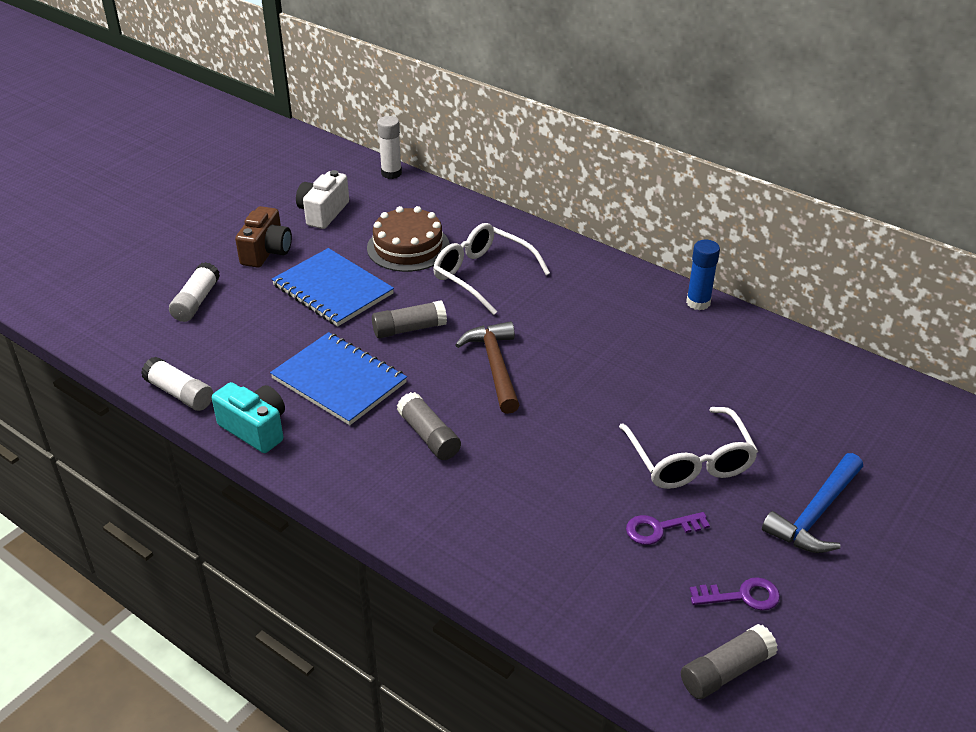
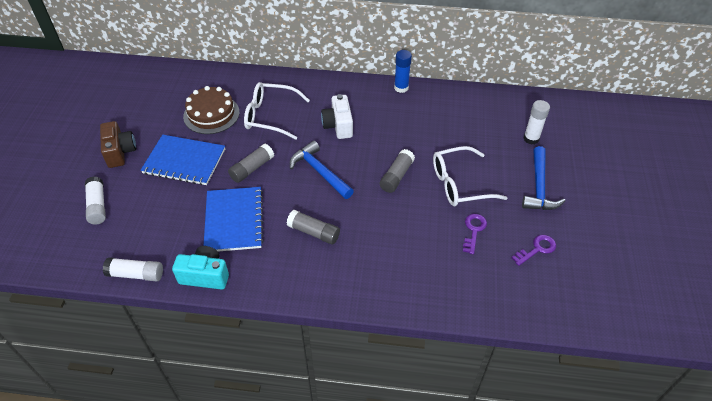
camera: 30 degrees left, 10 degrees up
blue notebook [270,332,407,425] -> blue notebook turned 75 degrees clockwise [204,187,264,252]
white camera [296,170,349,229] -> white camera moved to [321,94,353,139]
white glue stick [377,116,402,179] -> white glue stick moved to [523,100,550,144]
brown hammer [455,321,519,414] -> blue hammer [290,141,354,199]
white glasses [619,407,758,489] -> white glasses turned 120 degrees clockwise [433,146,507,206]
purple key [626,512,710,545] -> purple key turned 150 degrees clockwise [463,214,487,254]
grey glue stick [681,624,778,699] -> grey glue stick moved to [380,149,415,193]

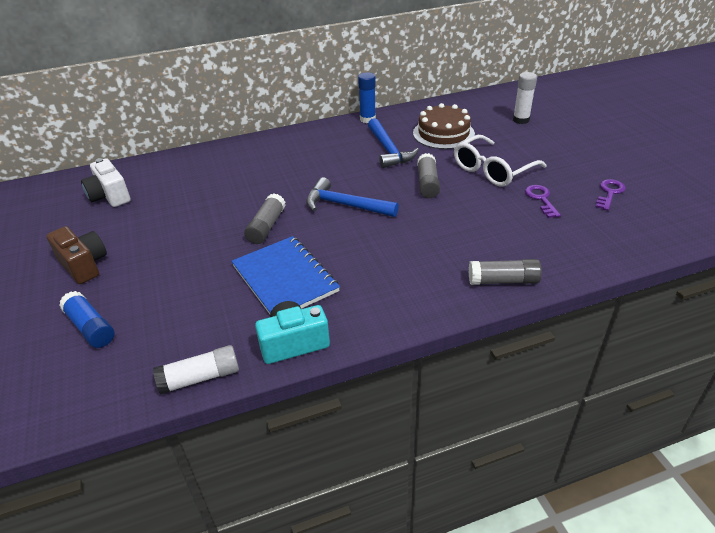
camera: 25 degrees left, 10 degrees down
white glue stick [85,176,106,225] -> blue glue stick [59,291,114,348]
blue notebook [141,135,225,185] -> none
brown cake [183,86,240,134] -> brown cake moved to [413,103,475,149]
white glasses [244,82,310,140] -> none
grey glue stick [287,210,340,245] -> grey glue stick moved to [469,259,542,285]
white camera [321,94,353,139] -> white camera moved to [81,158,130,207]
blue hammer [522,146,565,210] -> blue hammer moved to [368,118,419,168]

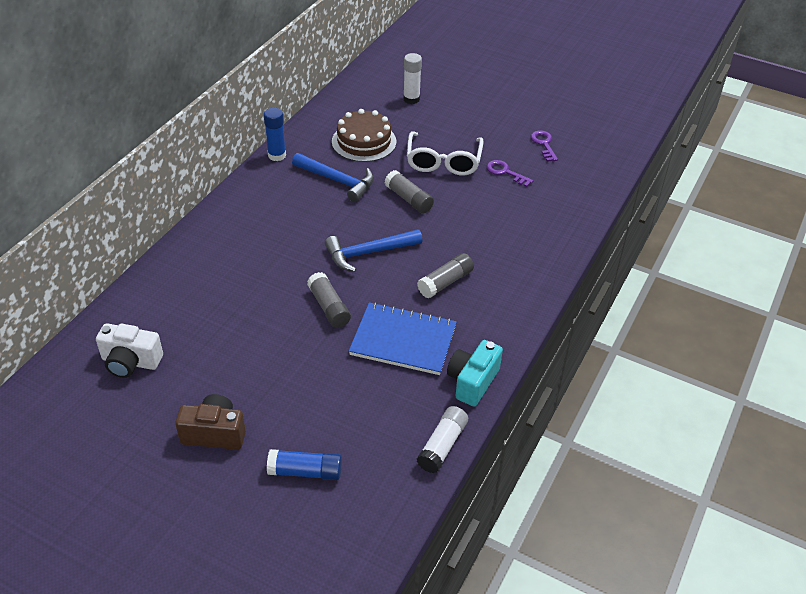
camera: 45 degrees left, 5 degrees up
grey glue stick [469,259,542,285] -> grey glue stick moved to [417,253,474,298]

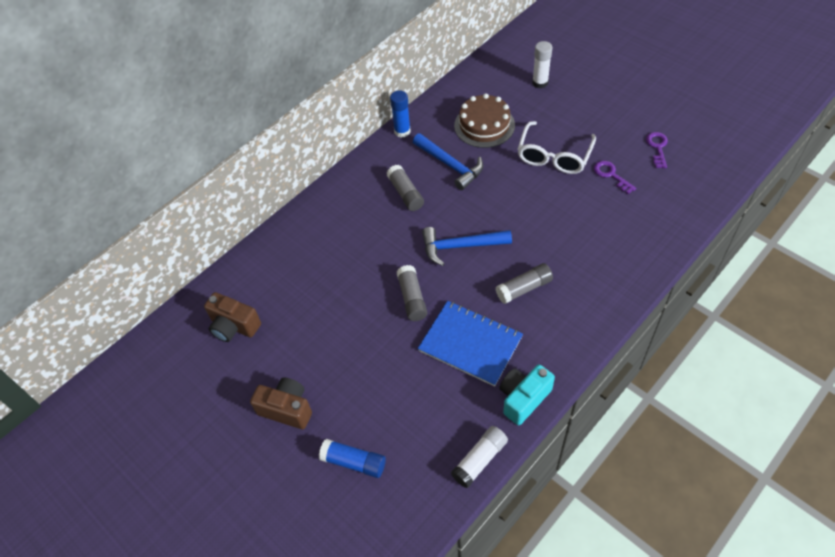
camera: 20 degrees right, 10 degrees up
white camera [96,323,163,378] -> brown camera [204,292,261,342]
grey glue stick [385,170,434,213] -> grey glue stick moved to [387,165,424,211]

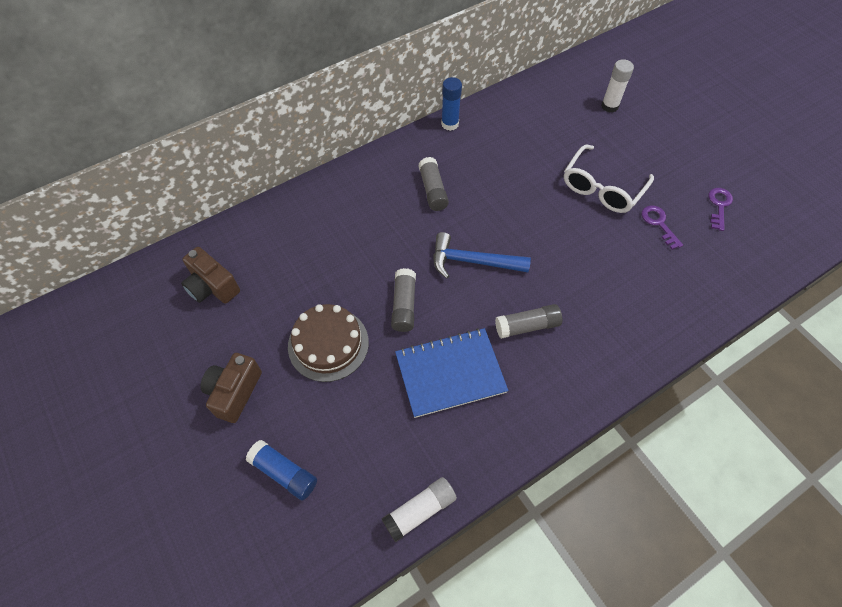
camera: 10 degrees right, 5 degrees up
brown camera [250,378,312,429] -> brown camera turned 105 degrees counterclockwise [200,353,262,423]
blue hammer [413,133,483,190] -> none
blue notebook [418,301,523,386] -> blue notebook turned 60 degrees counterclockwise [395,328,508,418]
brown cake [454,94,515,148] -> brown cake moved to [288,304,369,382]
turquoise camera [499,364,555,425] -> none

